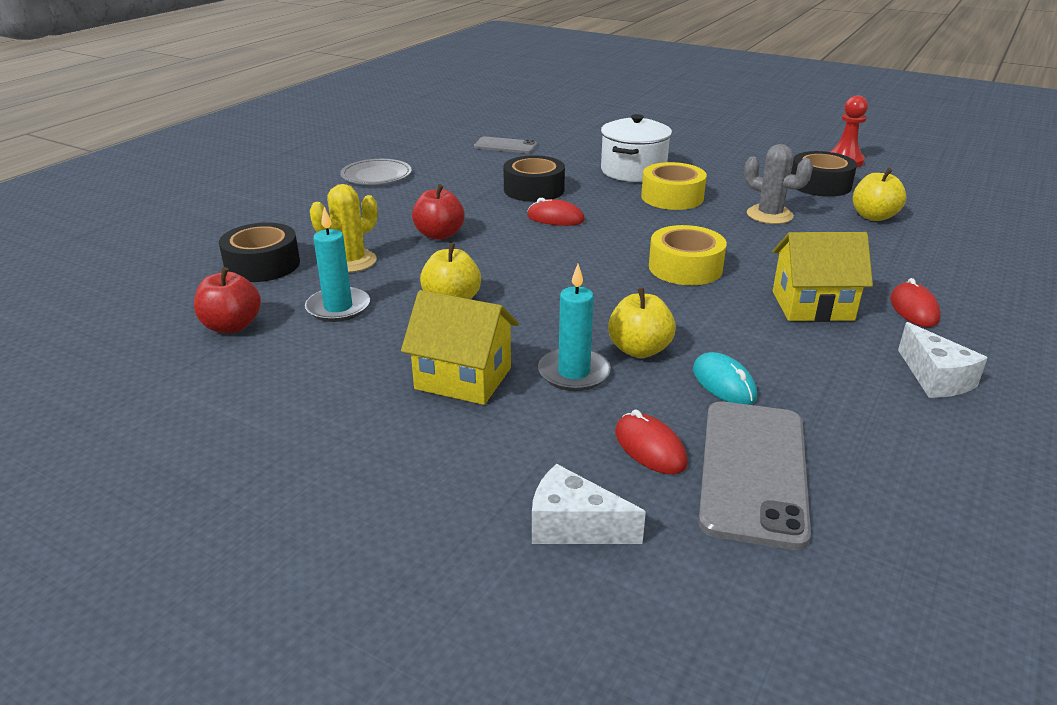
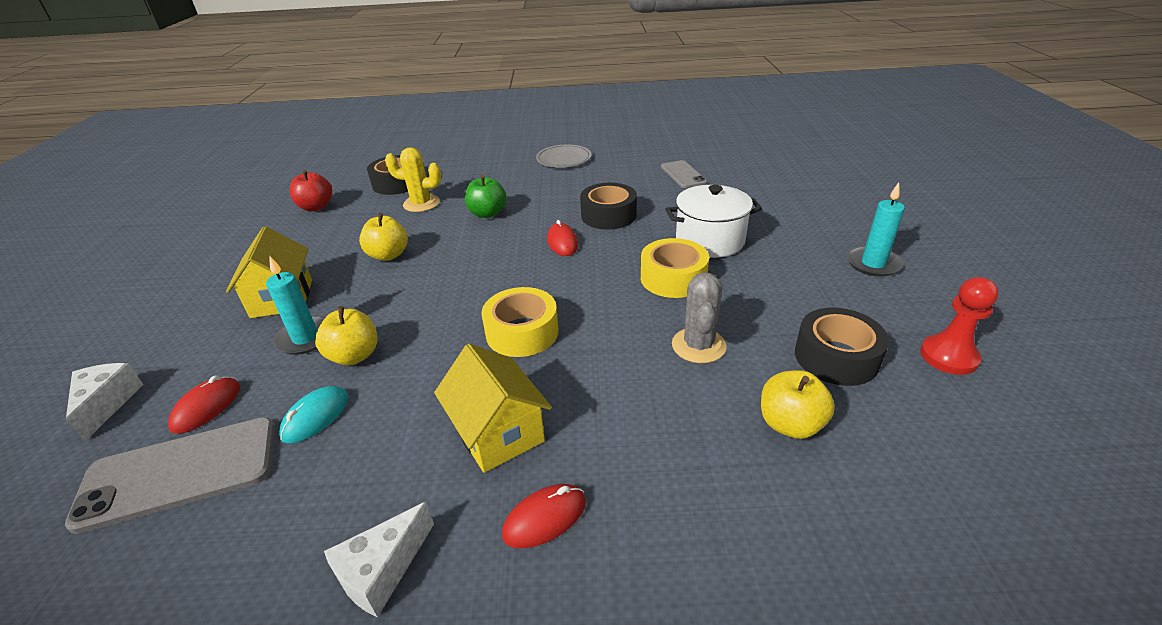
camera: 60 degrees right, 5 degrees up
turquoise candle [305,207,370,322] -> turquoise candle moved to [846,182,905,277]
red apple [412,184,465,240] -> green apple [465,175,507,218]

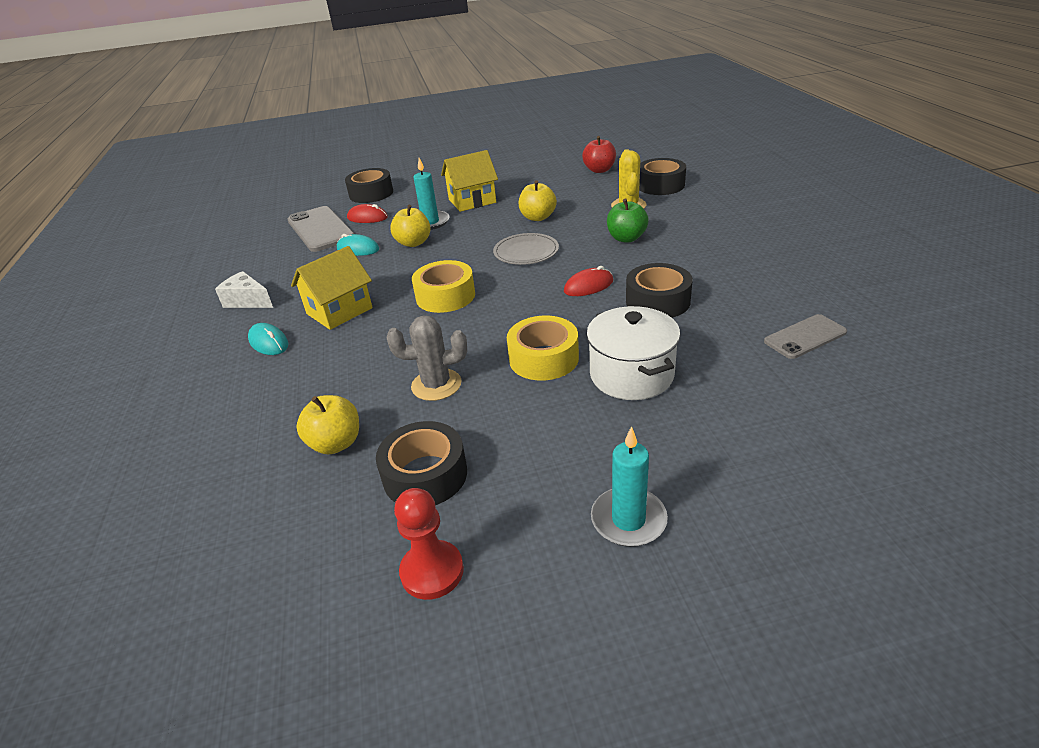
camera: 80 degrees right, 0 degrees up
white cheese [66,363,144,441] -> black tape [345,168,393,203]
red mouse [502,484,586,548] -> turquoise mouse [248,323,288,355]
grey plate [536,144,591,167] -> grey plate moved to [493,233,559,265]

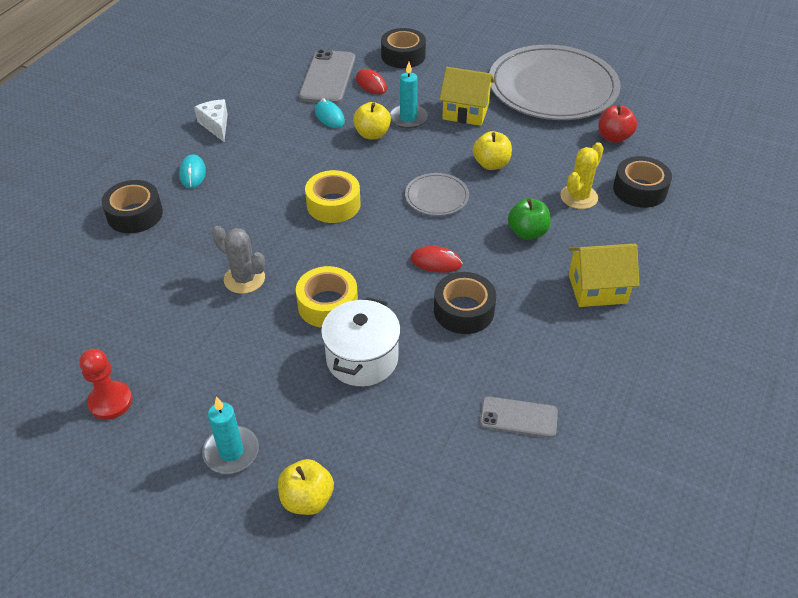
camera: 35 degrees right, 10 degrees up
yellow house [291,246,373,330] -> yellow house moved to [568,244,639,307]
yellow apple [296,395,359,454] -> yellow apple moved to [278,459,334,515]
black tape [376,421,467,505] -> black tape moved to [102,180,163,233]
none -> grey plate [489,45,621,120]

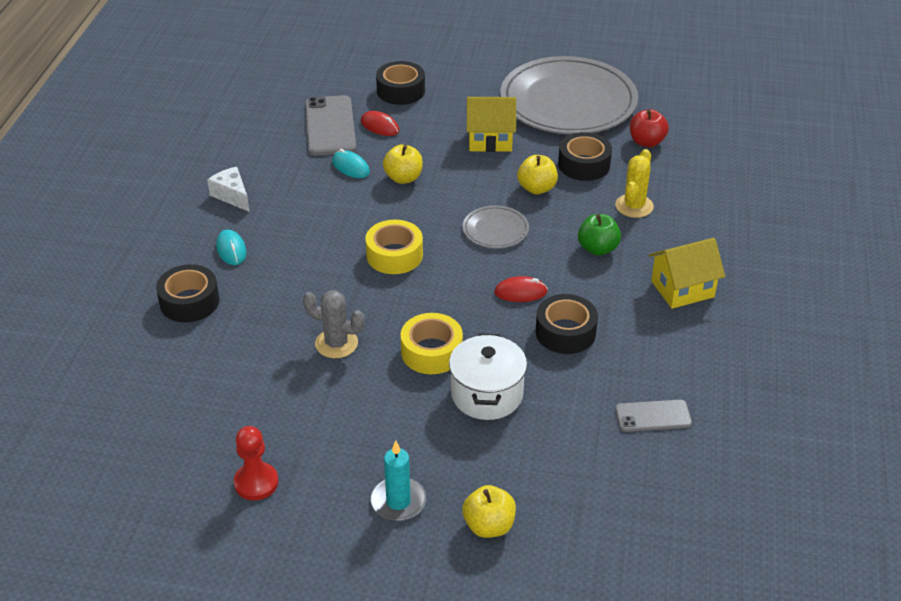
camera: 15 degrees left, 5 degrees down
turquoise candle [390,62,428,129] -> none
black tape [613,156,672,208] -> black tape moved to [558,132,612,181]

